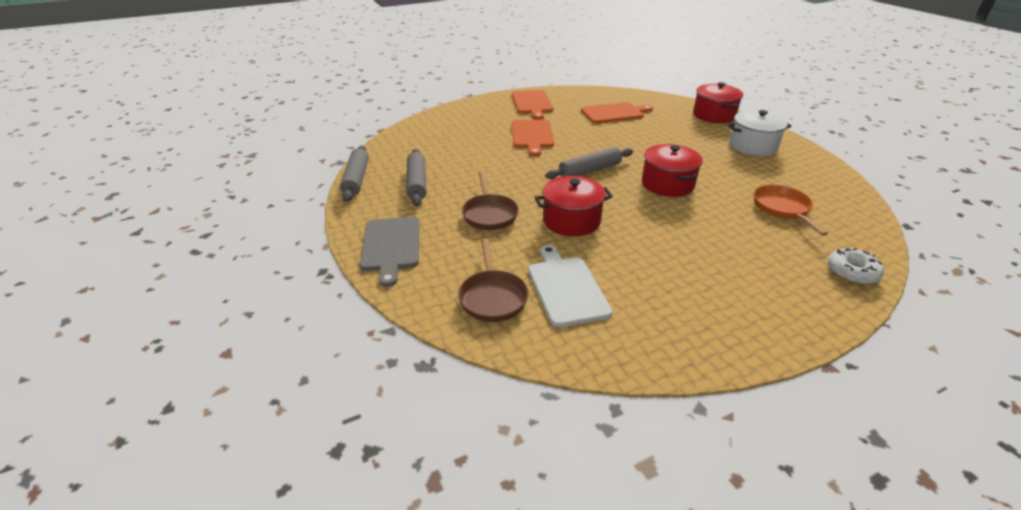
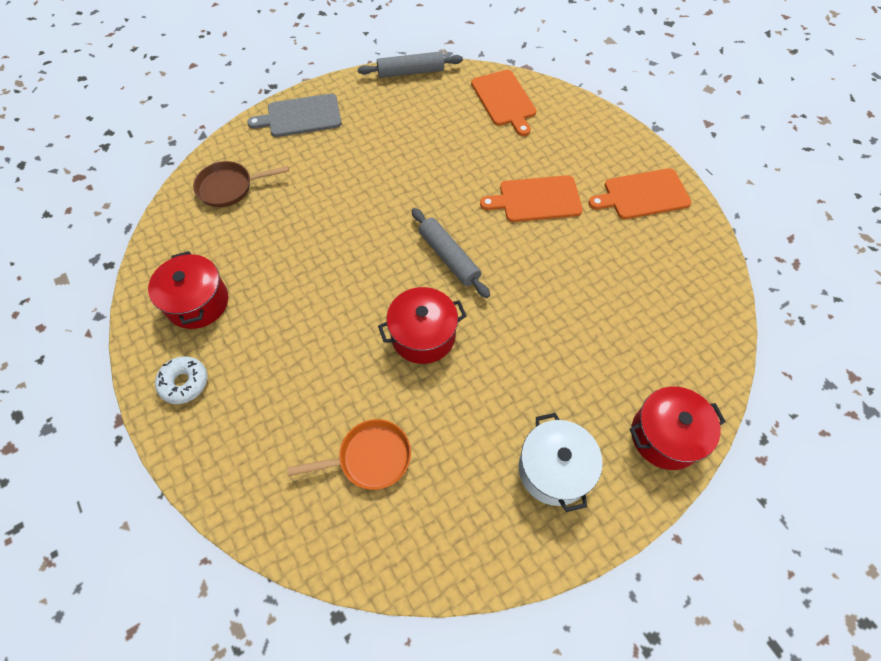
camera: 85 degrees right, 25 degrees up
grey rolling pin [406,149,426,206] -> none
brown pan [462,172,519,230] -> none
white cutting board [528,245,612,327] -> none
red pot [534,176,613,236] -> red pot moved to [148,251,228,329]
orange cutting board [581,102,653,124] -> orange cutting board moved to [471,70,537,136]
white donut [828,248,884,284] -> white donut moved to [155,356,207,404]

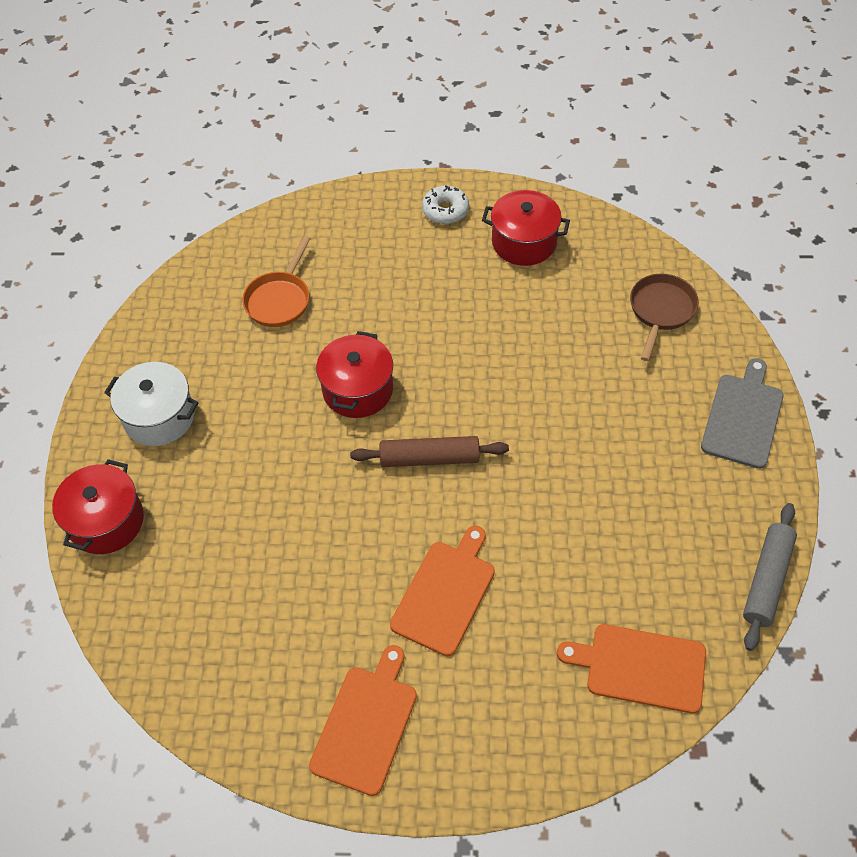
camera: 125 degrees right, 5 degrees down
grey rolling pin [411,208,490,298] -> brown rolling pin [350,436,509,467]

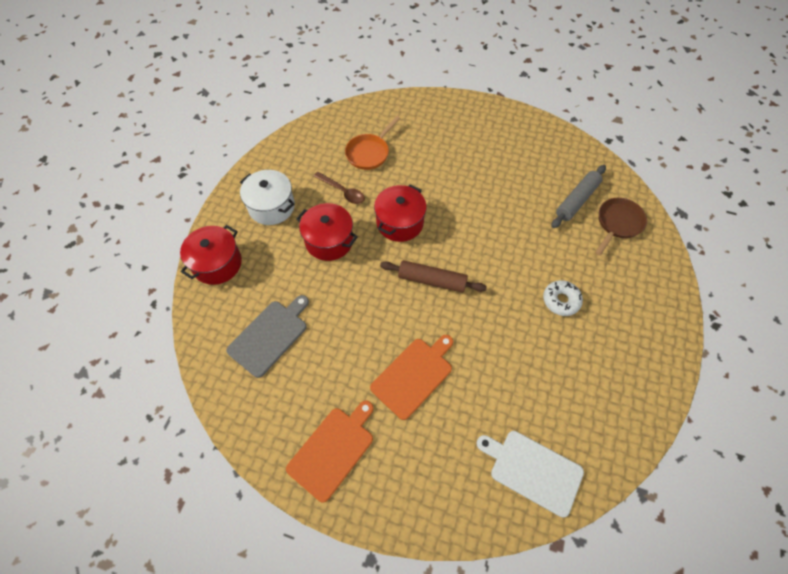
camera: 15 degrees right, 5 degrees up
white donut [422,185,469,224] -> white donut moved to [543,280,583,316]
red pot [482,190,570,266] -> red pot moved to [296,203,358,261]
orange cutting board [557,624,706,714] -> white cutting board [476,431,584,517]
grey cutting board [701,358,783,469] -> grey cutting board moved to [226,295,309,378]
grey rolling pin [743,503,797,651] -> grey rolling pin moved to [551,165,606,228]
none -> brown spoon [314,172,365,204]

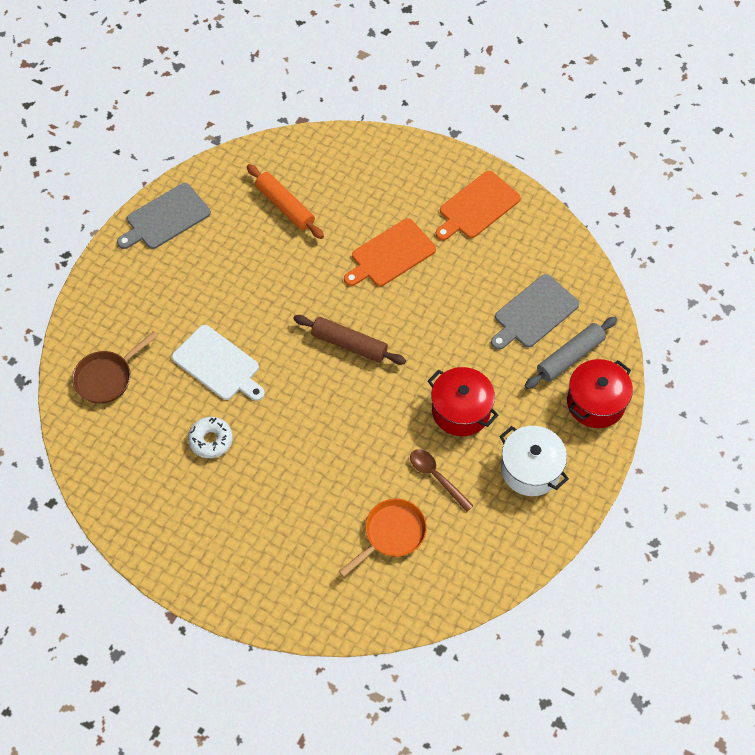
camera: 170 degrees left, 0 degrees up
red pot [374,185,426,242] -> none
white cutting board [476,431,584,517] -> white cutting board moved to [172,325,265,401]
white donut [543,280,583,316] -> white donut moved to [188,417,233,458]
grey rolling pin [551,165,606,228] -> grey rolling pin moved to [525,316,617,389]
none -> grey cutting board [117,183,211,249]
none -> orange rolling pin [247,164,324,239]

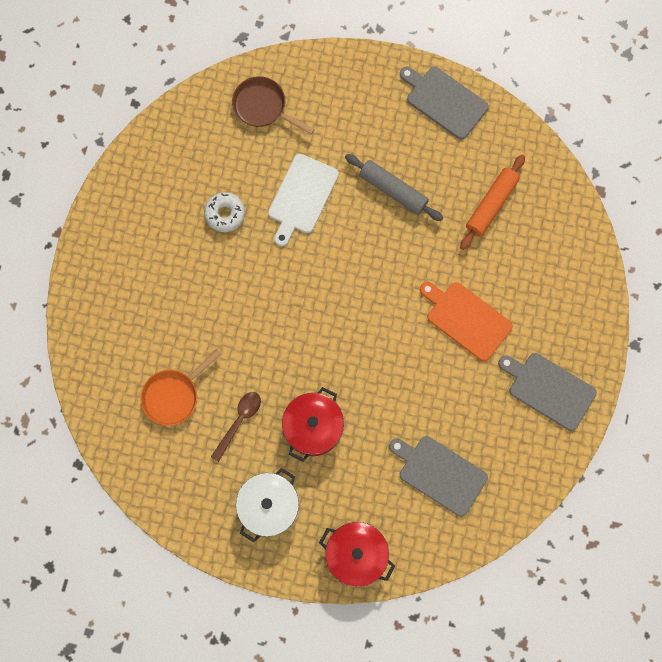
camera: 75 degrees right, 15 degrees up
brown rolling pin [293,315,406,365] -> none
orange pan [339,499,427,577] -> orange pan turned 105 degrees clockwise [140,349,221,426]
orange cutting board [435,171,521,240] -> grey cutting board [498,353,597,431]
grey rolling pin [525,316,617,389] -> grey rolling pin moved to [345,154,443,221]

